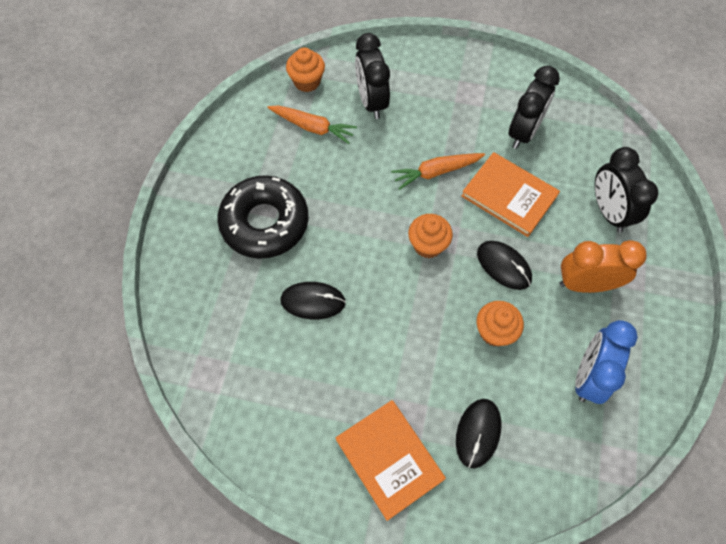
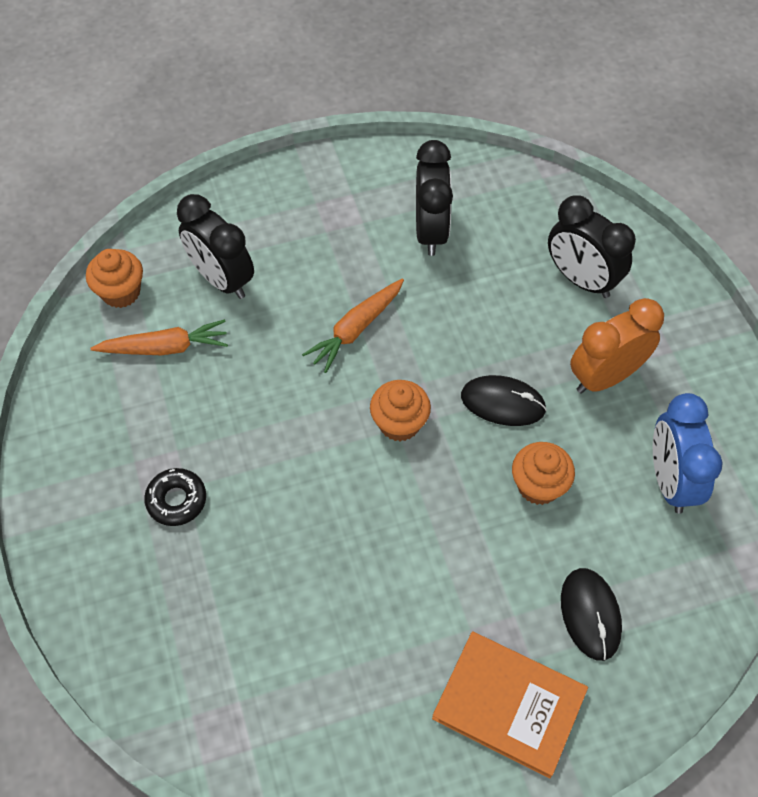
camera: 30 degrees left, 5 degrees down
black donut [217,175,309,259] -> black donut [144,468,206,526], size x0.47
black mouse [280,282,346,319] -> none
orange book [461,152,560,237] -> none

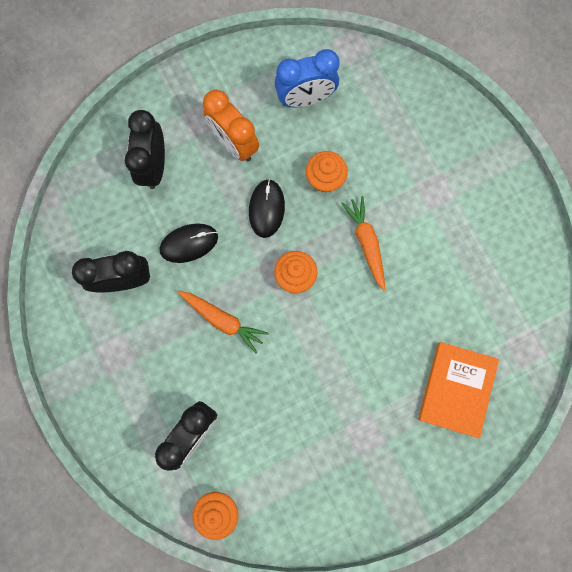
camera: 100 degrees left, 20 degrees up
orange carrot [90,319,228,355] -> orange carrot moved to [341,196,386,291]
black donut [144,468,206,526] -> none
orange book [432,632,588,778] -> orange book moved to [418,342,499,438]
black clock [548,195,636,298] -> black clock turned 150 degrees clockwise [125,110,165,189]
black mouse [561,568,622,661] -> black mouse moved to [160,223,218,263]

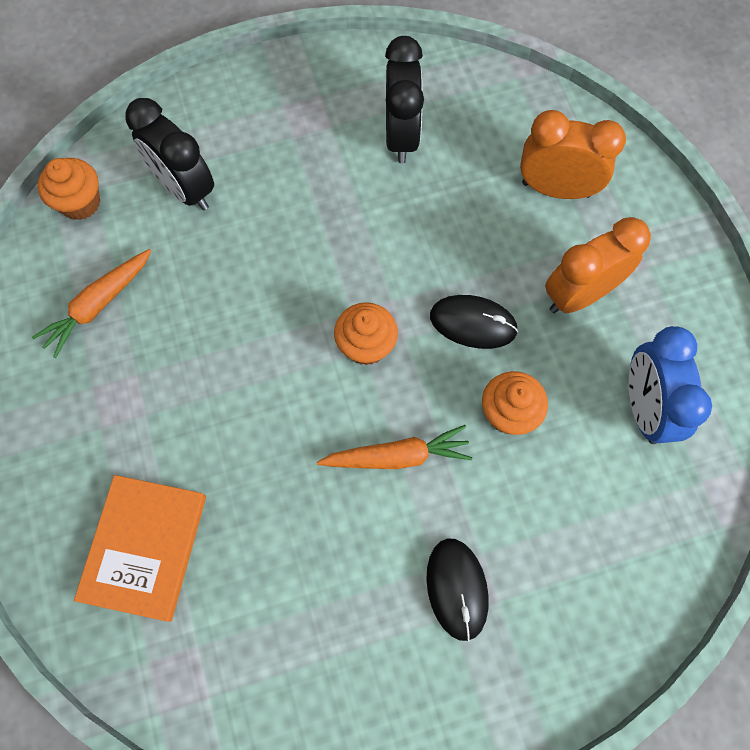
camera: 100 degrees right, 10 degrees down
black clock [125,110,165,189] -> orange clock [520,110,626,199]
black mouse [160,223,218,263] -> black mouse moved to [426,538,489,641]
orange carrot [178,291,269,353] -> orange carrot moved to [32,249,151,359]
orange book [418,342,499,438] -> orange book turned 75 degrees clockwise [74,475,206,622]

